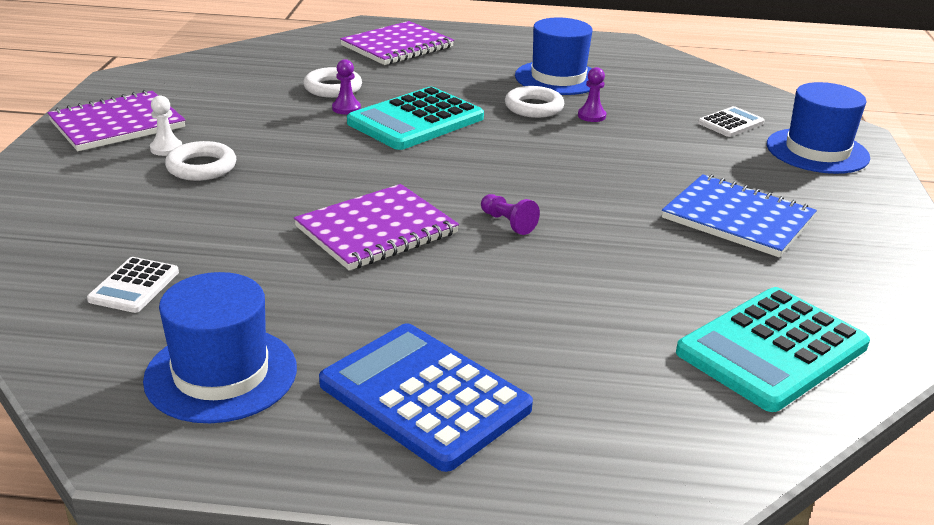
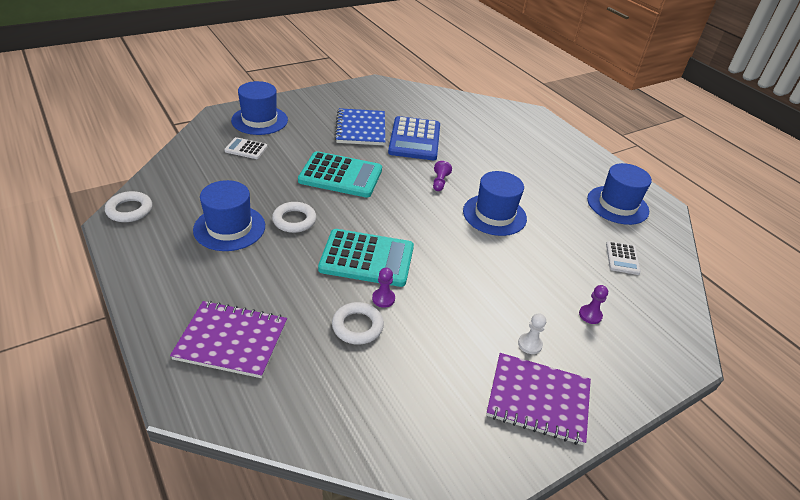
camera: 130 degrees left, 10 degrees up
white calculator [87,257,179,313] -> white calculator turned 120 degrees clockwise [606,241,641,275]
white ring [165,141,236,181] -> white ring moved to [105,191,152,222]
purple notebook [294,184,459,271] -> blue hat [463,171,527,236]
blue calculator [319,323,533,472] -> blue calculator moved to [388,116,440,160]
purple pawn [578,67,606,122] -> purple pawn moved to [579,285,608,324]
turquoise calculator [676,287,870,412] -> turquoise calculator moved to [298,151,382,198]

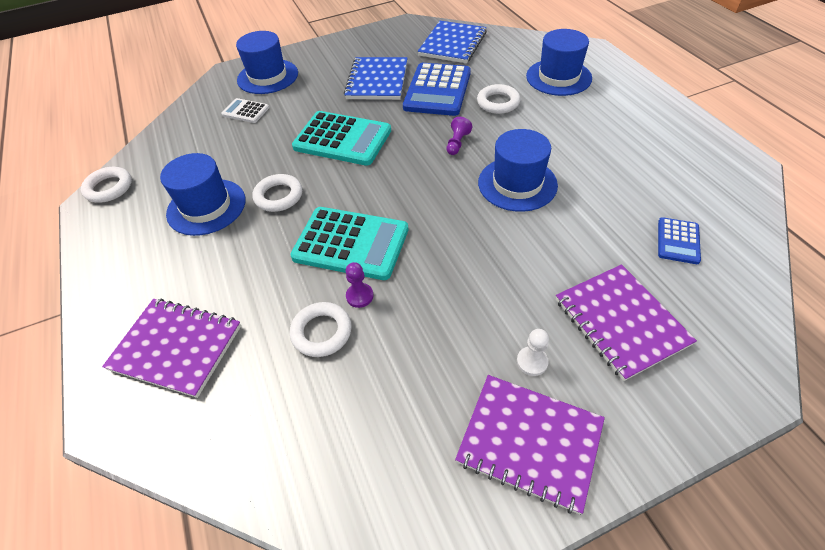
camera: 15 degrees right, 10 degrees up
purple pawn [579,285,608,324] -> purple notebook [556,264,697,381]
blue hat [587,163,652,225] -> blue hat moved to [526,29,592,96]
white calculator [606,241,641,275] -> blue calculator [658,217,701,264]
none -> blue notebook [418,21,487,63]
none -> white ring [477,84,520,114]

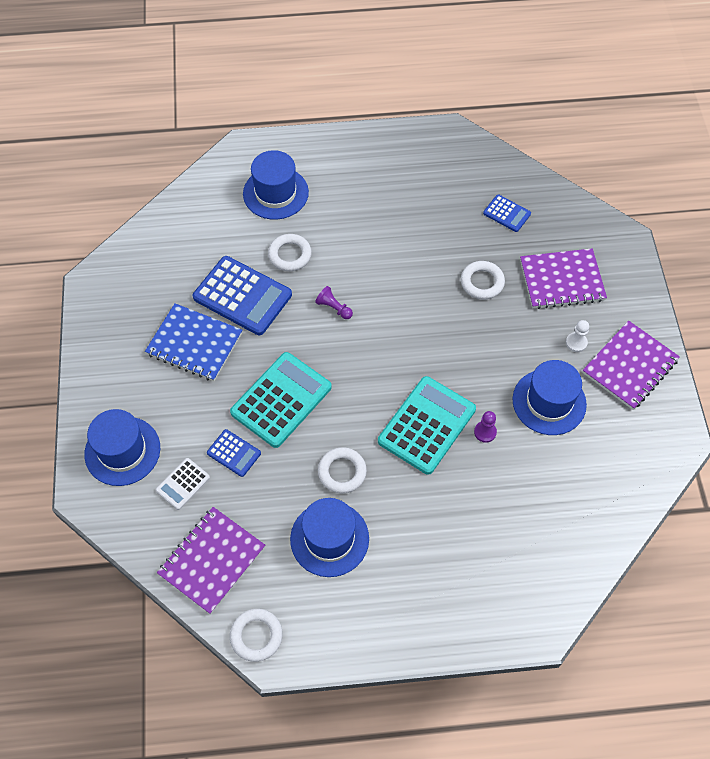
camera: 75 degrees left, 10 degrees up
purple notebook [102,298,241,398] -> purple notebook moved to [157,507,265,614]
white ring [290,302,352,357] -> white ring moved to [461,261,505,299]
blue notebook [418,21,487,63] -> none
blue hat [478,129,558,212] -> blue hat moved to [512,360,587,435]
none -> blue calculator [207,429,261,477]

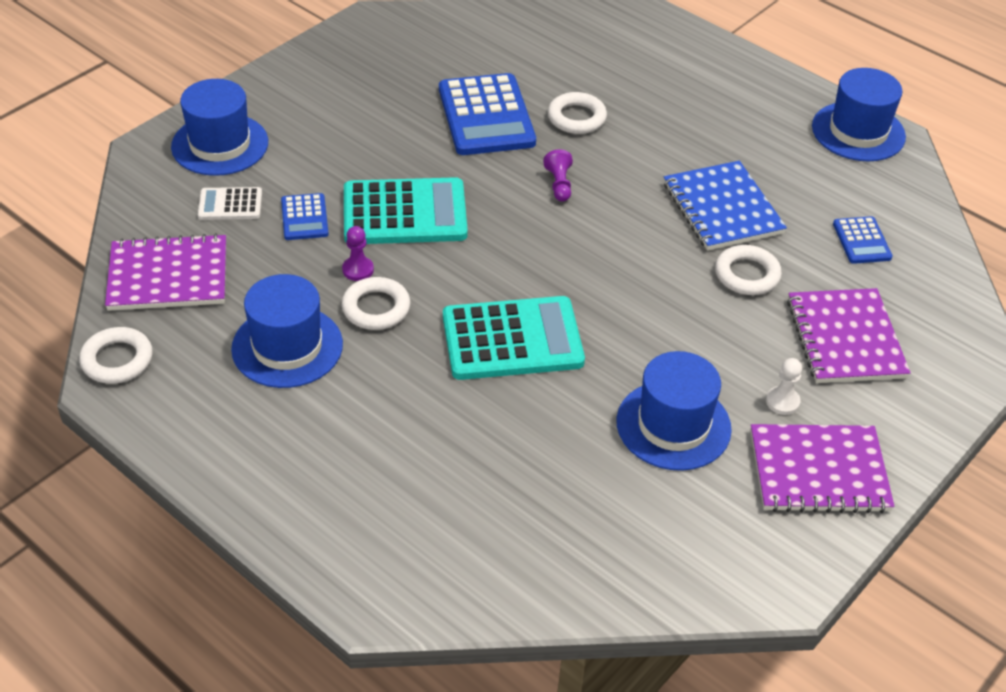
camera: 45 degrees right, 15 degrees down
blue notebook [145,303,242,381] -> blue notebook moved to [664,161,787,250]
blue hat [243,150,309,220] -> blue hat moved to [812,68,906,161]
purple pawn [474,411,497,443] -> purple pawn moved to [342,226,374,281]
purple notebook [520,248,607,309] -> purple notebook turned 45 degrees clockwise [787,288,911,383]

